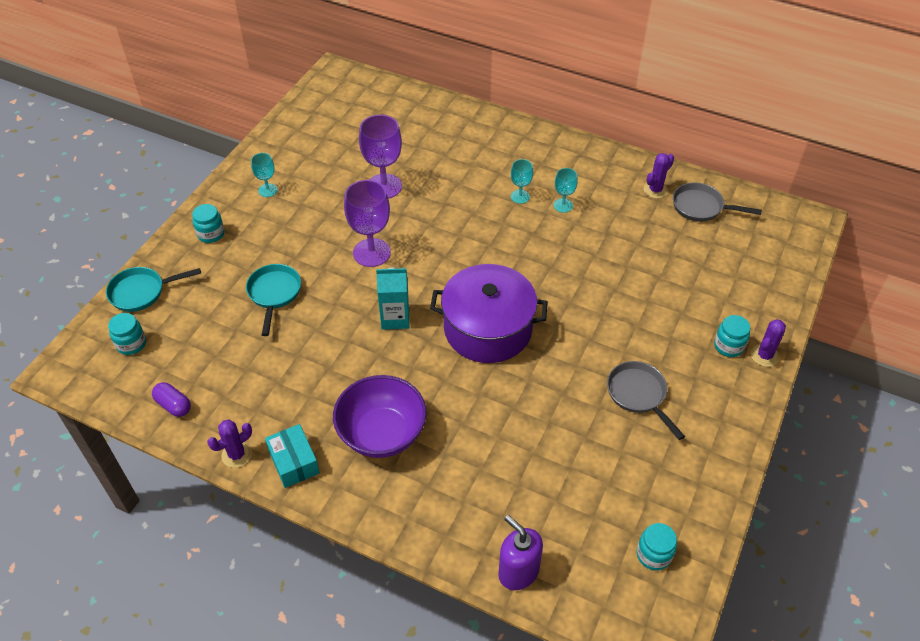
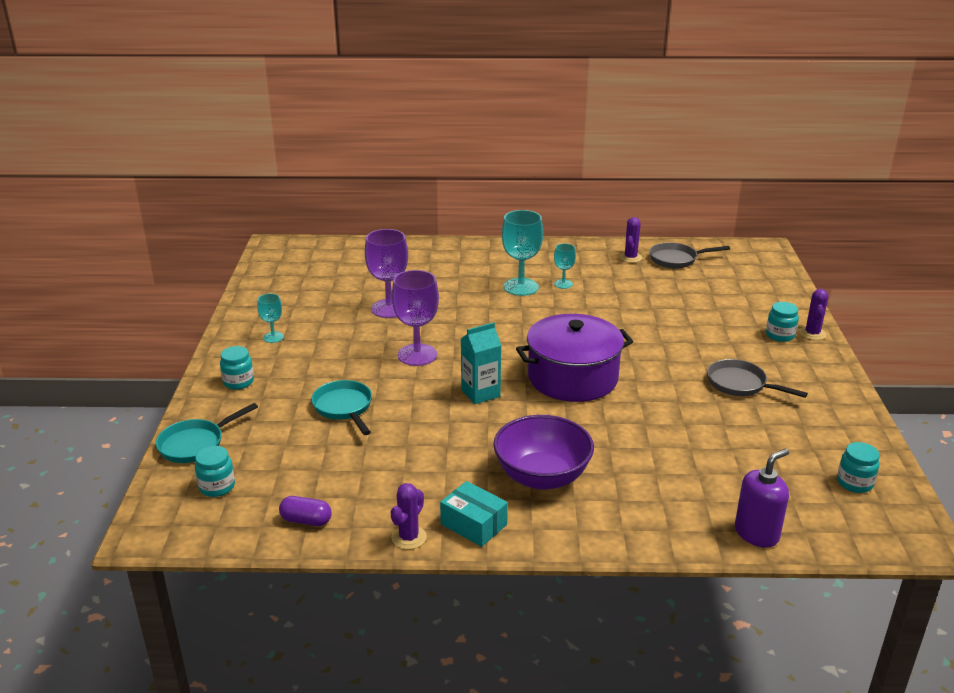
camera: 25 degrees left, 20 degrees down
purple soap dispenser [498,515,543,590] -> purple soap dispenser turned 120 degrees clockwise [735,449,789,547]
turquoise goblet [511,159,533,204] -> turquoise goblet [502,210,543,296], size x1.87

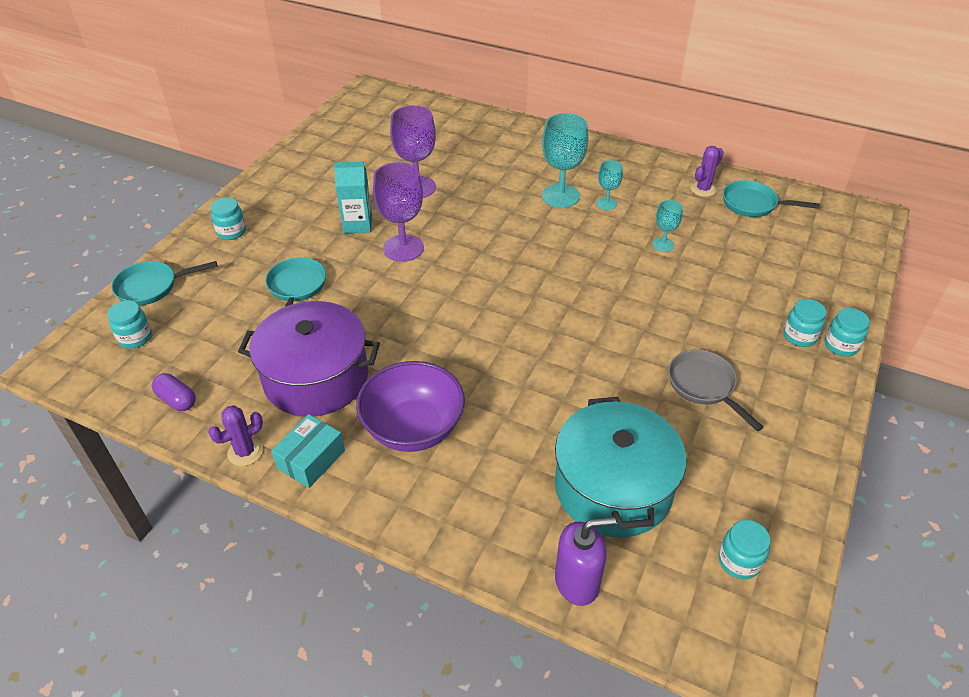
camera: 25 degrees right, 15 degrees up
turquoise goblet [257,293,284,343] -> turquoise goblet moved to [652,200,683,252]
turquoise box [440,481,508,547] -> turquoise box turned 60 degrees clockwise [271,414,345,488]
turquoise carton [461,322,501,404] -> turquoise carton moved to [334,162,372,233]
purple pot [516,314,633,402] -> purple pot moved to [238,301,380,417]
grey pan [649,242,730,269] -> turquoise pan [723,180,820,217]
purple cactus [799,289,829,340] -> turquoise jar [825,308,870,357]
none -> turquoise pot [555,397,686,538]

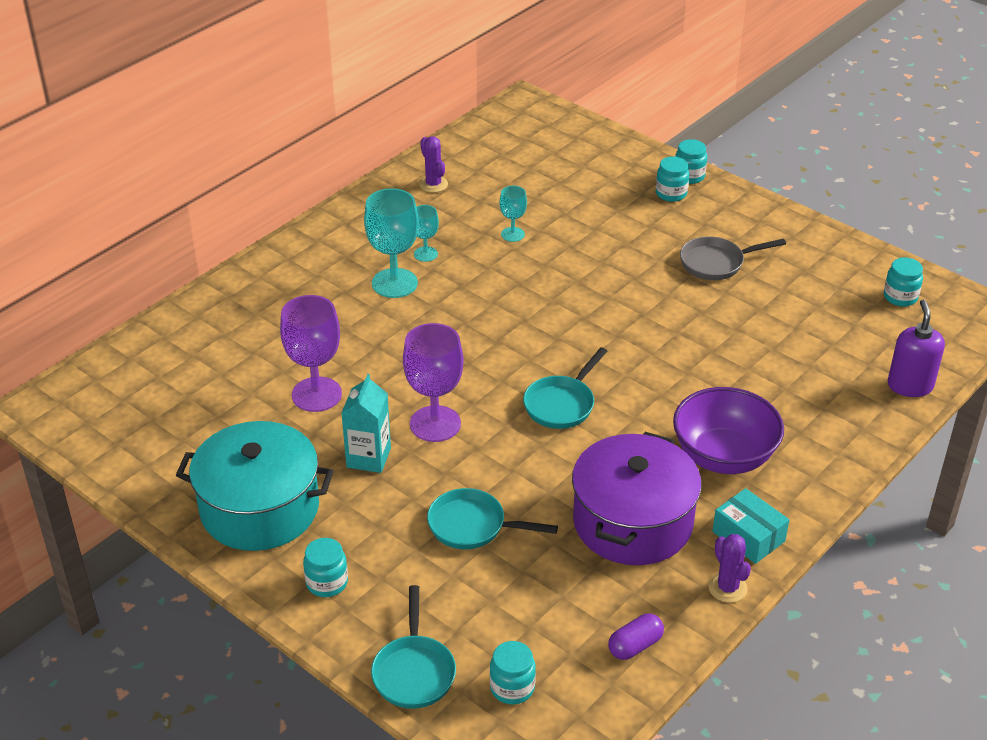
camera: 75 degrees left, 5 degrees down
turquoise pot [555,397,686,538] -> turquoise pot moved to [176,421,334,551]
turquoise pan [723,180,820,217] -> turquoise pan moved to [523,347,607,429]

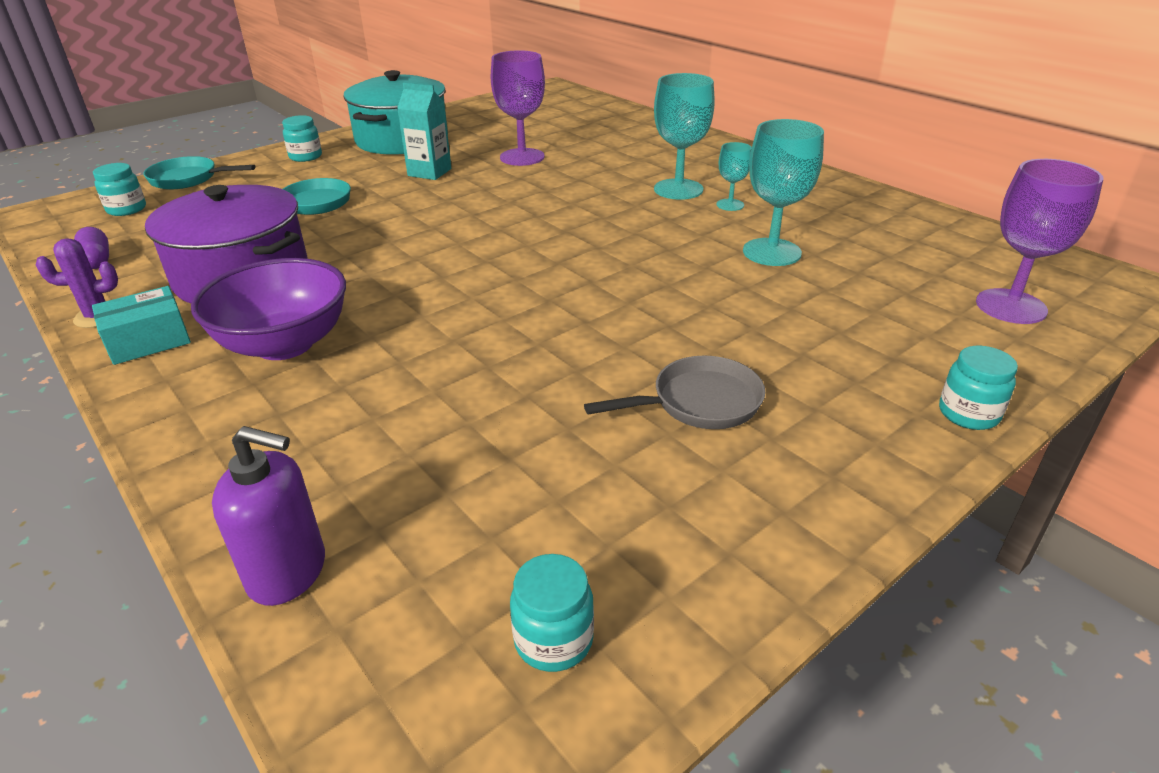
camera: 100 degrees right, 5 degrees down
purple goblet [403,323,464,442] -> purple goblet moved to [976,159,1103,324]
purple cactus [419,136,448,193] -> none
turquoise goblet [499,186,527,242] -> turquoise goblet [743,119,824,266], size x1.87
turquoise pan [523,347,607,429] -> none
turquoise jar [656,157,689,202] -> none
grey pan [680,237,786,280] -> grey pan turned 75 degrees clockwise [584,356,765,429]

